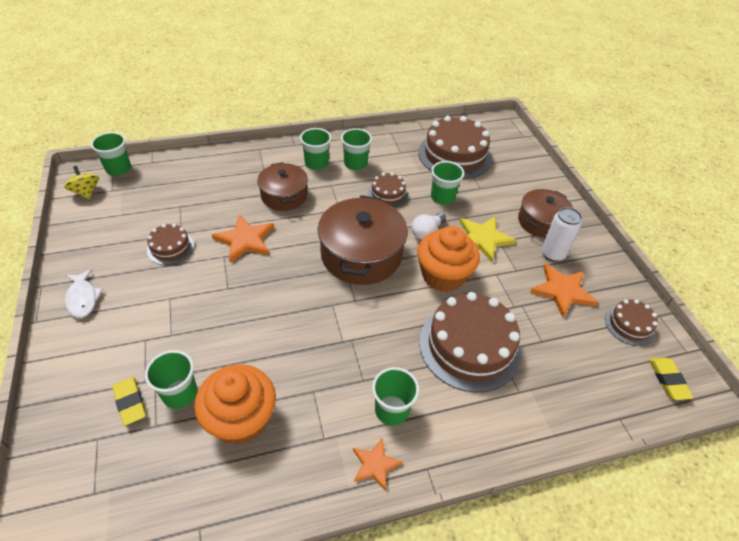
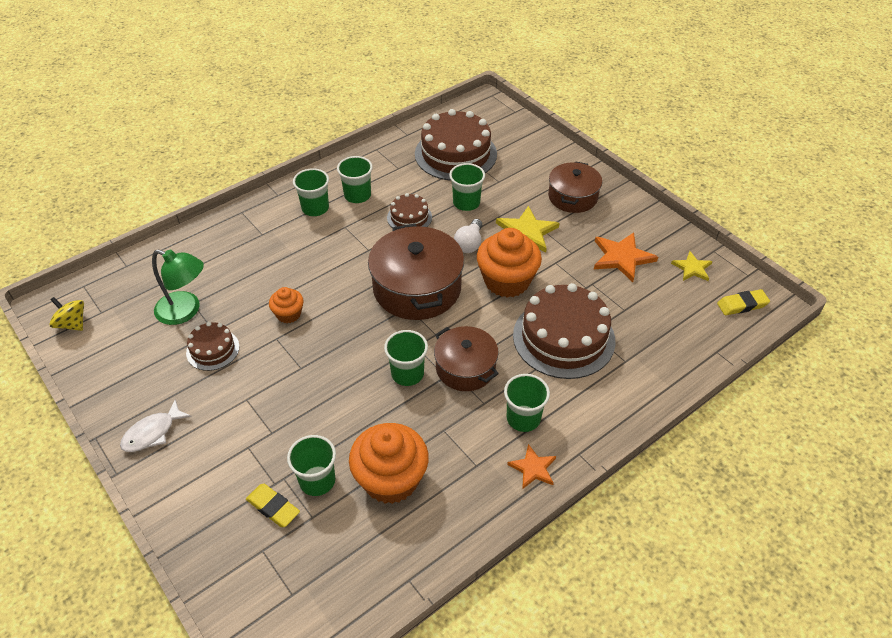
camera: 20 degrees left, 0 degrees up
white fish [65,269,103,318] -> white fish turned 90 degrees clockwise [120,399,192,452]
green cup [91,132,131,176] -> green cup moved to [384,330,428,386]
orange star [212,214,274,263] -> orange cupcake [269,287,304,323]
brown pot [257,162,308,211] -> brown pot moved to [434,326,499,391]
white can [541,207,582,262] -> none
brown cake [605,299,658,346] -> yellow star [671,251,713,281]
yellow eraser [649,357,693,400] -> yellow eraser turned 75 degrees counterclockwise [717,289,770,315]
none -> green lamp [152,249,204,325]

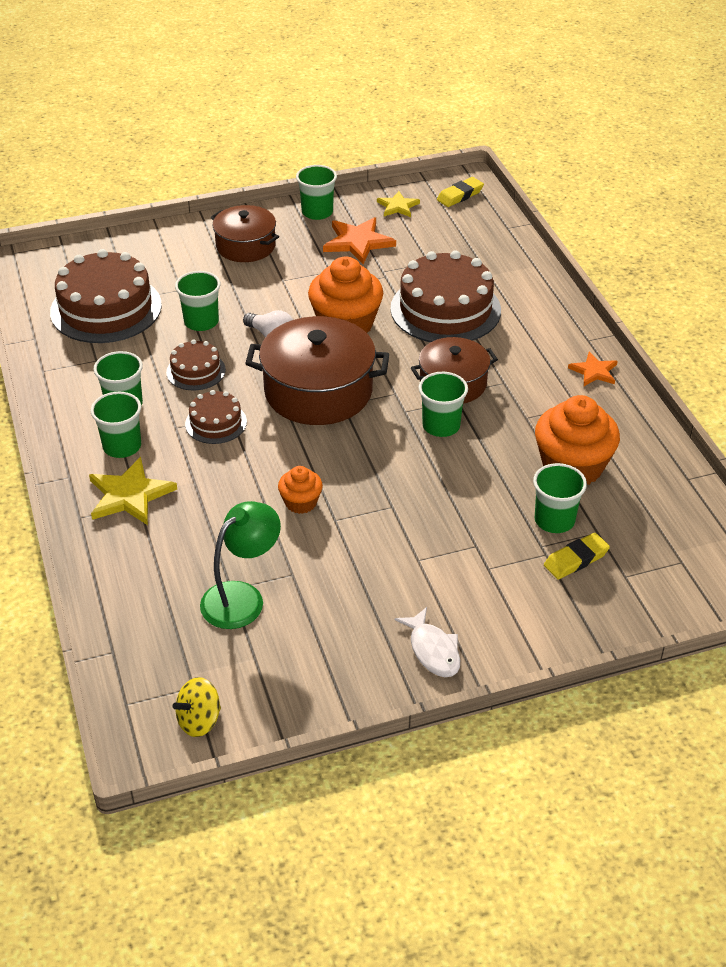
camera: 70 degrees left, 5 degrees down
brown cake [186,322,239,371] -> brown cake moved to [185,390,247,444]
yellow star [496,206,559,253] -> yellow star moved to [89,457,177,525]
green cup [504,374,550,432] -> green cup moved to [296,165,337,220]
yellow eraser [717,289,770,315] -> yellow eraser turned 45 degrees clockwise [437,177,484,207]

